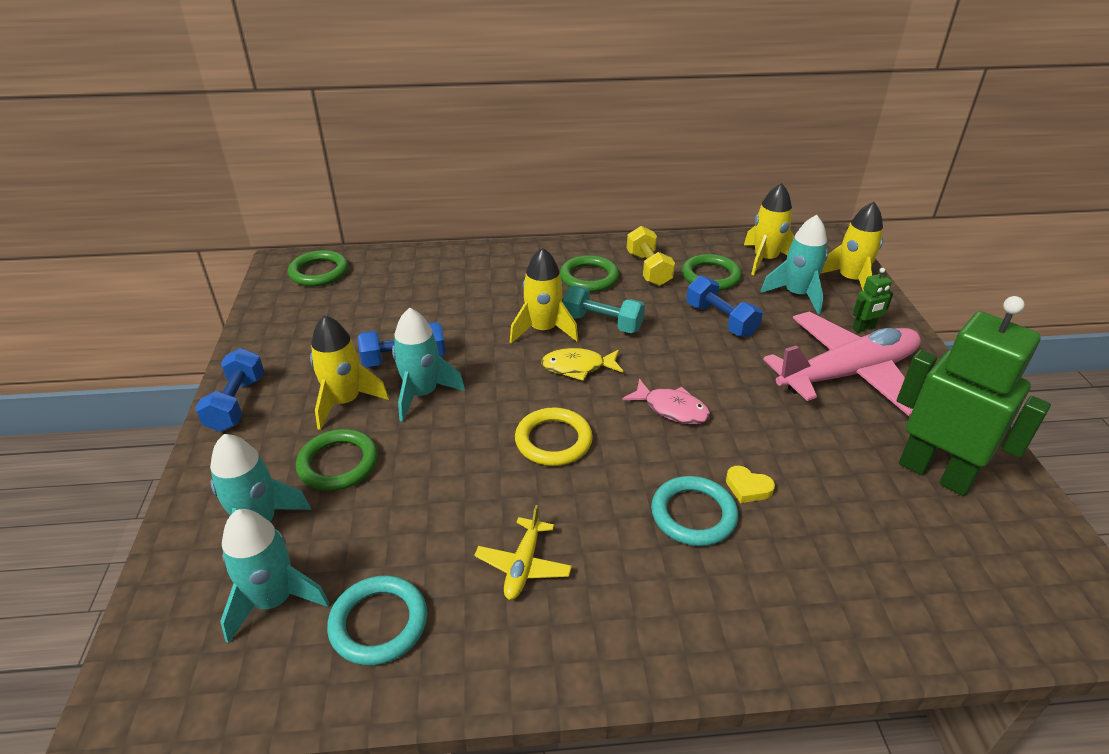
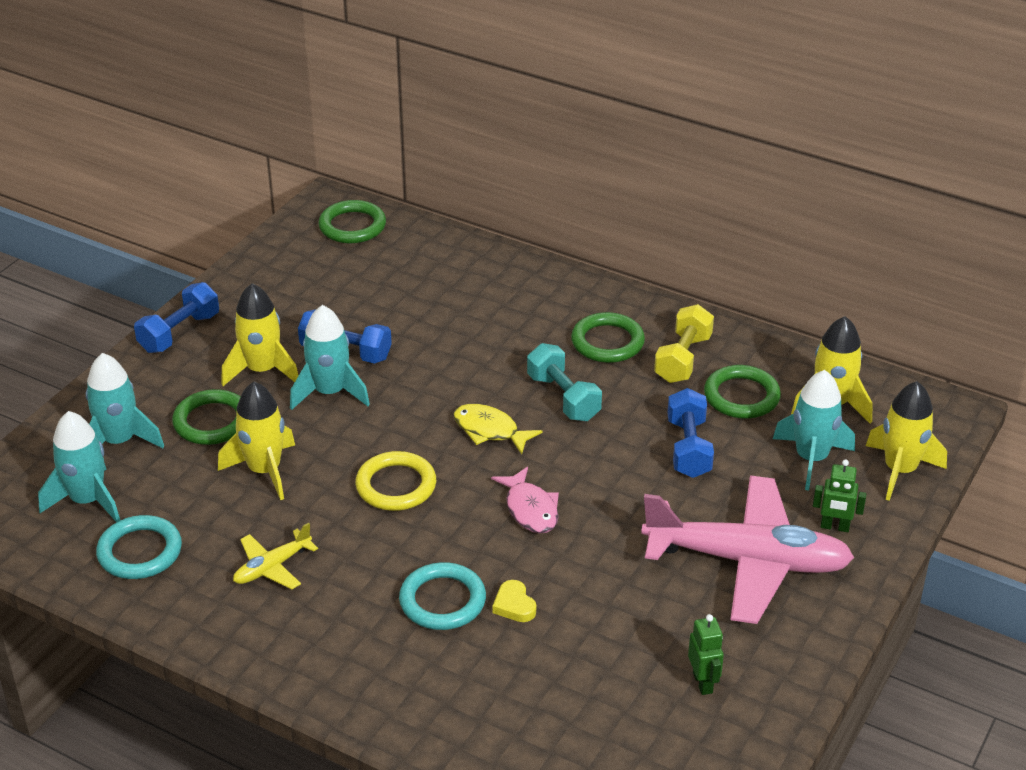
camera: 35 degrees right, 0 degrees up
yellow rocket [510,247,578,343] -> yellow rocket moved to [218,382,295,500]
green robot [897,296,1051,496] -> green robot [688,614,724,695], size x0.42

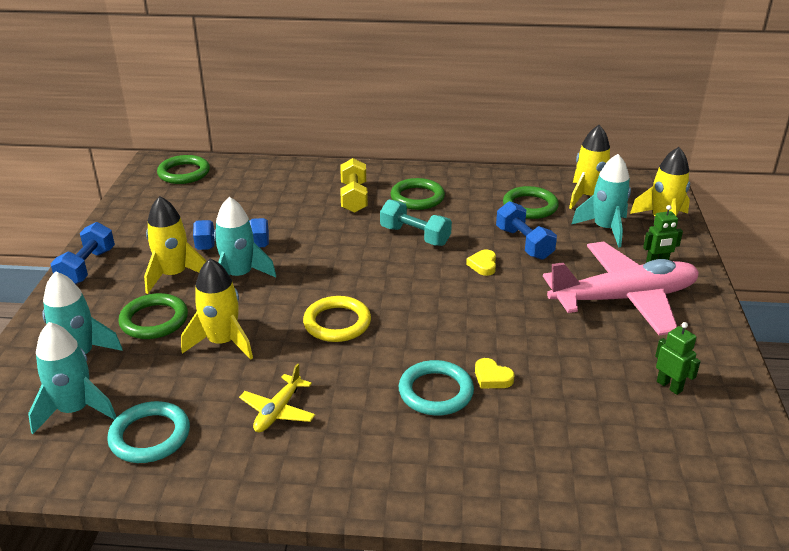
camera: 25 degrees left, 5 degrees down
yellow fish [454,404,542,454] -> none
pink fish [491,467,559,533] -> none
yellow dumbbell [654,304,714,383] -> yellow dumbbell moved to [340,158,368,213]
none -> yellow heart [466,249,496,276]

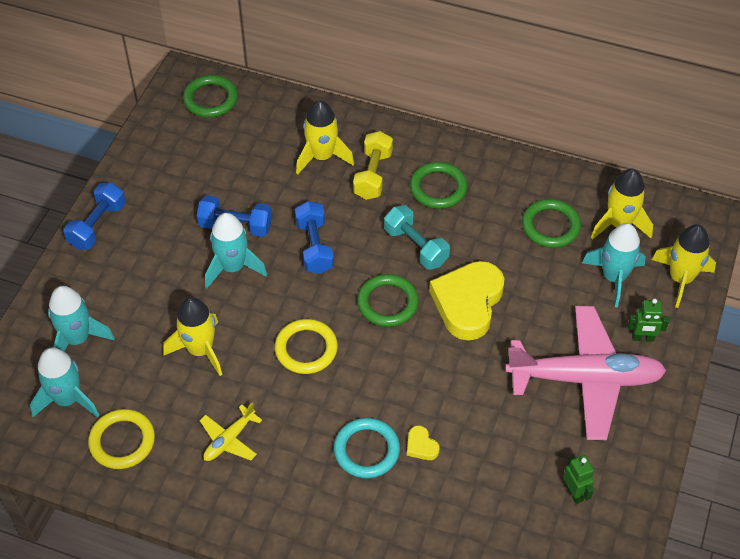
camera: 15 degrees right, 20 degrees up
turquoise ring [107,401,190,463] -> yellow ring [88,409,155,469]
green ring [118,293,188,339] -> green ring moved to [357,274,419,327]
yellow rocket [144,196,206,294] -> yellow rocket moved to [296,100,354,175]
yellow heart [466,249,496,276] -> yellow heart [429,261,505,340], size x2.42
blue dumbbell [496,201,557,260] -> blue dumbbell moved to [295,201,334,274]

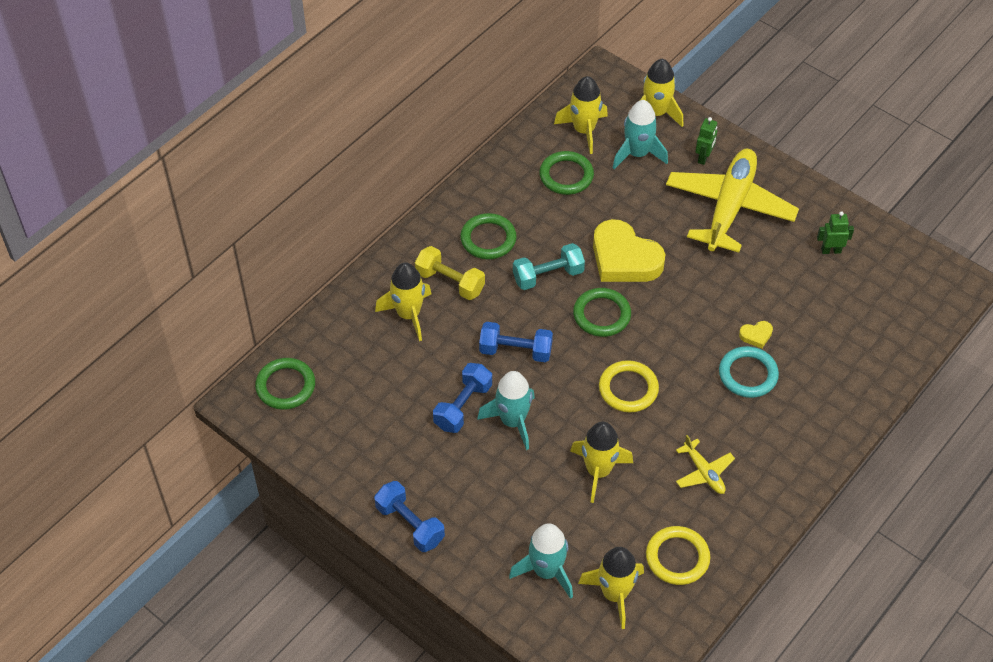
camera: 70 degrees left, 0 degrees up
turquoise rocket [30,347,99,418] -> yellow rocket [578,547,644,629]
pink plane [505,306,666,440] -> yellow plane [666,149,799,253]

